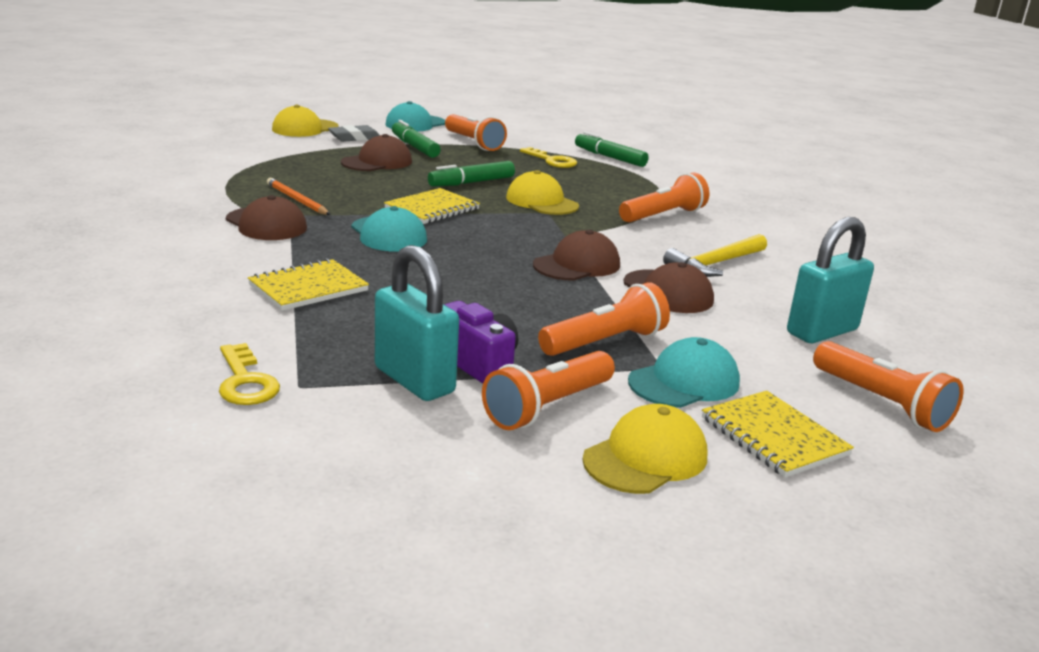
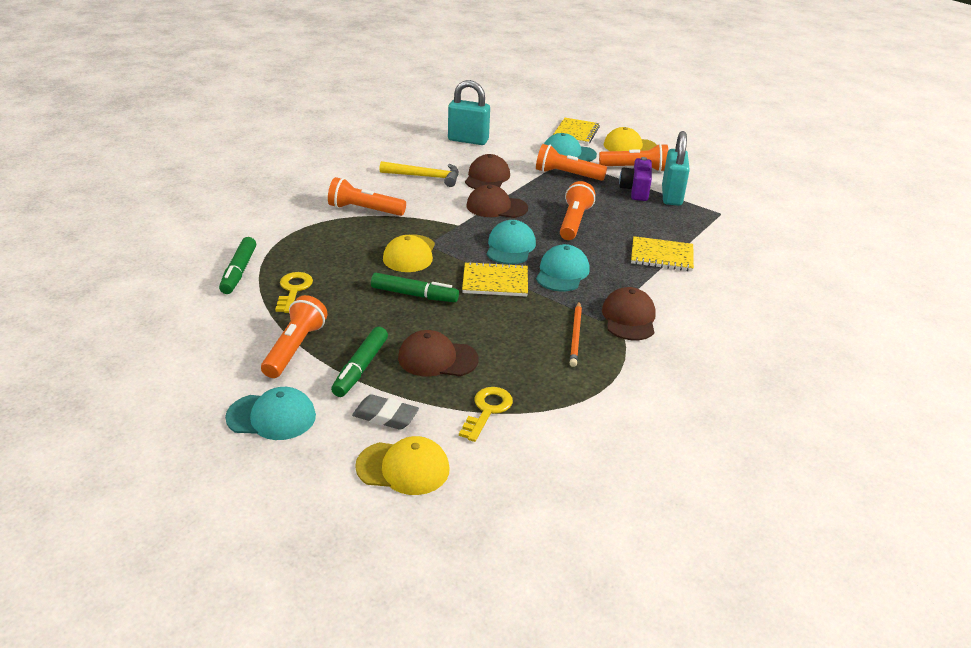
camera: 130 degrees left, 10 degrees up
yellow key [219,343,280,405] -> yellow key moved to [459,387,513,442]
orange flashlight [813,341,963,432] -> orange flashlight moved to [560,181,595,240]
none -> turquoise cap [486,220,536,264]

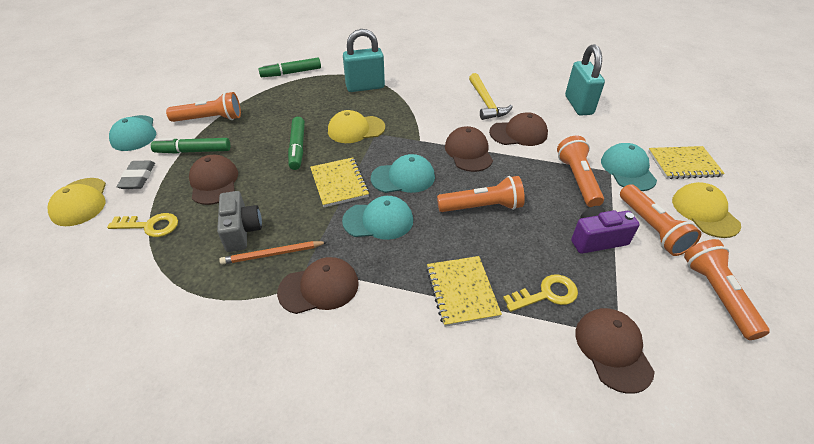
camera: 70 degrees right, 10 degrees up
yellow key [275,272,313,313] -> yellow key moved to [503,274,578,312]
orange flashlight [328,177,406,216] -> orange flashlight moved to [684,239,770,340]
turquoise padlock [662,131,690,206] -> turquoise padlock moved to [343,29,385,92]
none -> grey camera [217,191,262,252]
none -> brown cap [575,308,655,394]

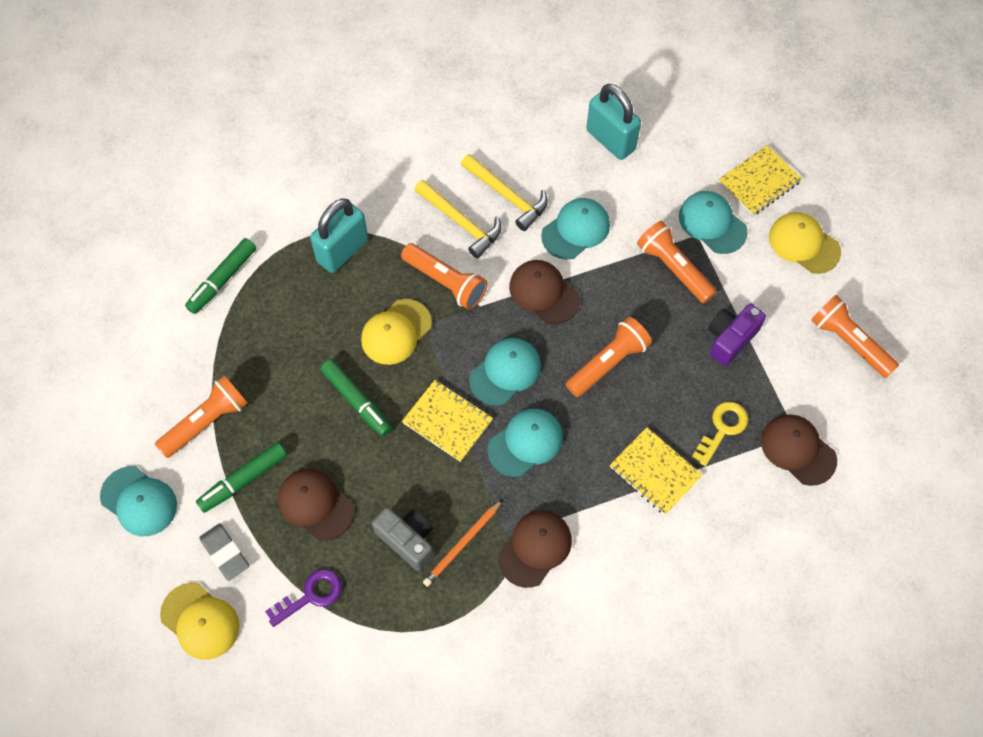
camera: 35 degrees left, 20 degrees up
yellow key [107,213,178,237] -> purple key [265,569,342,627]
brown cap [489,112,548,146] -> turquoise cap [541,198,610,260]
orange flashlight [620,184,701,256] -> orange flashlight moved to [401,243,488,310]
none -> yellow hammer [415,180,501,259]

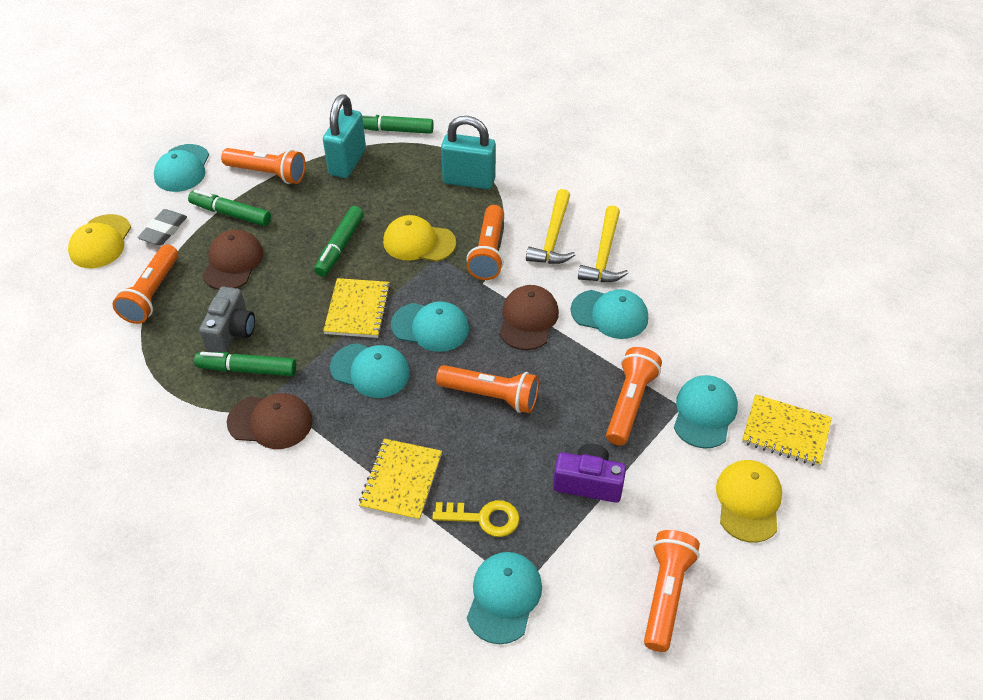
camera: 60 degrees right, 15 degrees down
purple key [265,569,342,627] -> orange flashlight [112,244,178,324]
orange pencil [423,499,503,587] -> green marker [194,352,296,376]
turquoise padlock [586,84,641,160] -> turquoise padlock moved to [323,94,366,178]
brown cap [761,414,837,486] -> turquoise cap [467,552,542,644]

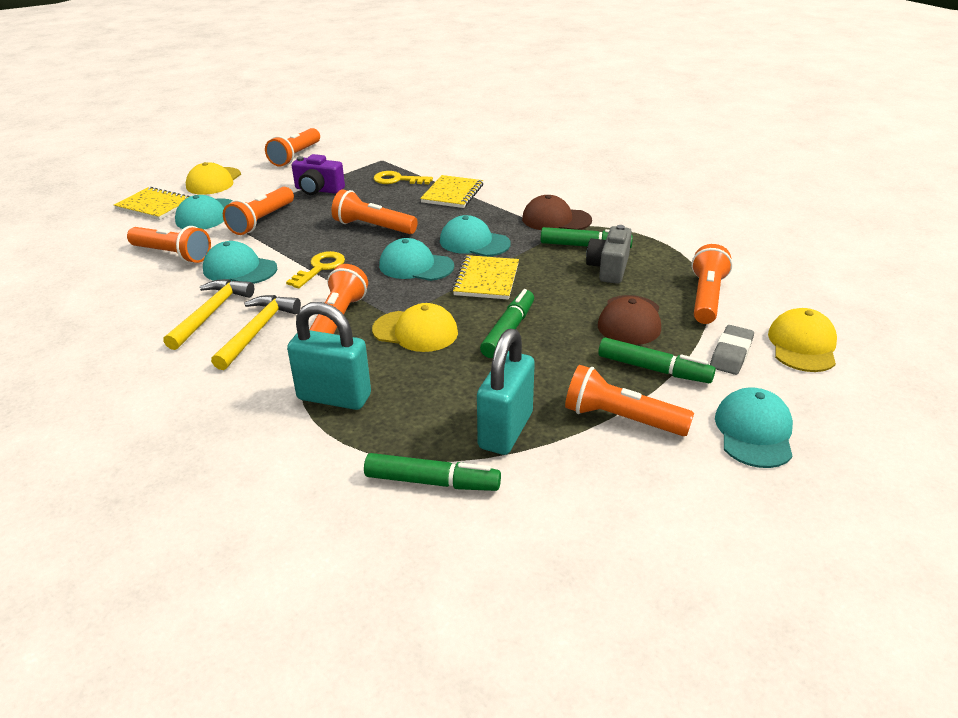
camera: 175 degrees left, 15 degrees down
turquoise cap [467,552,542,644] -> none
brown cap [499,285,559,350] -> yellow key [286,251,345,288]
none -> orange flashlight [127,226,211,263]

